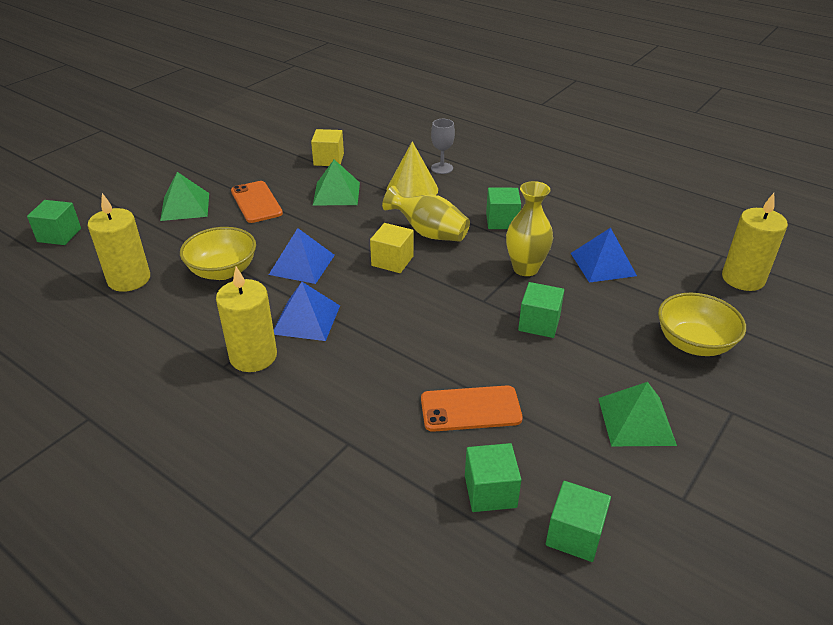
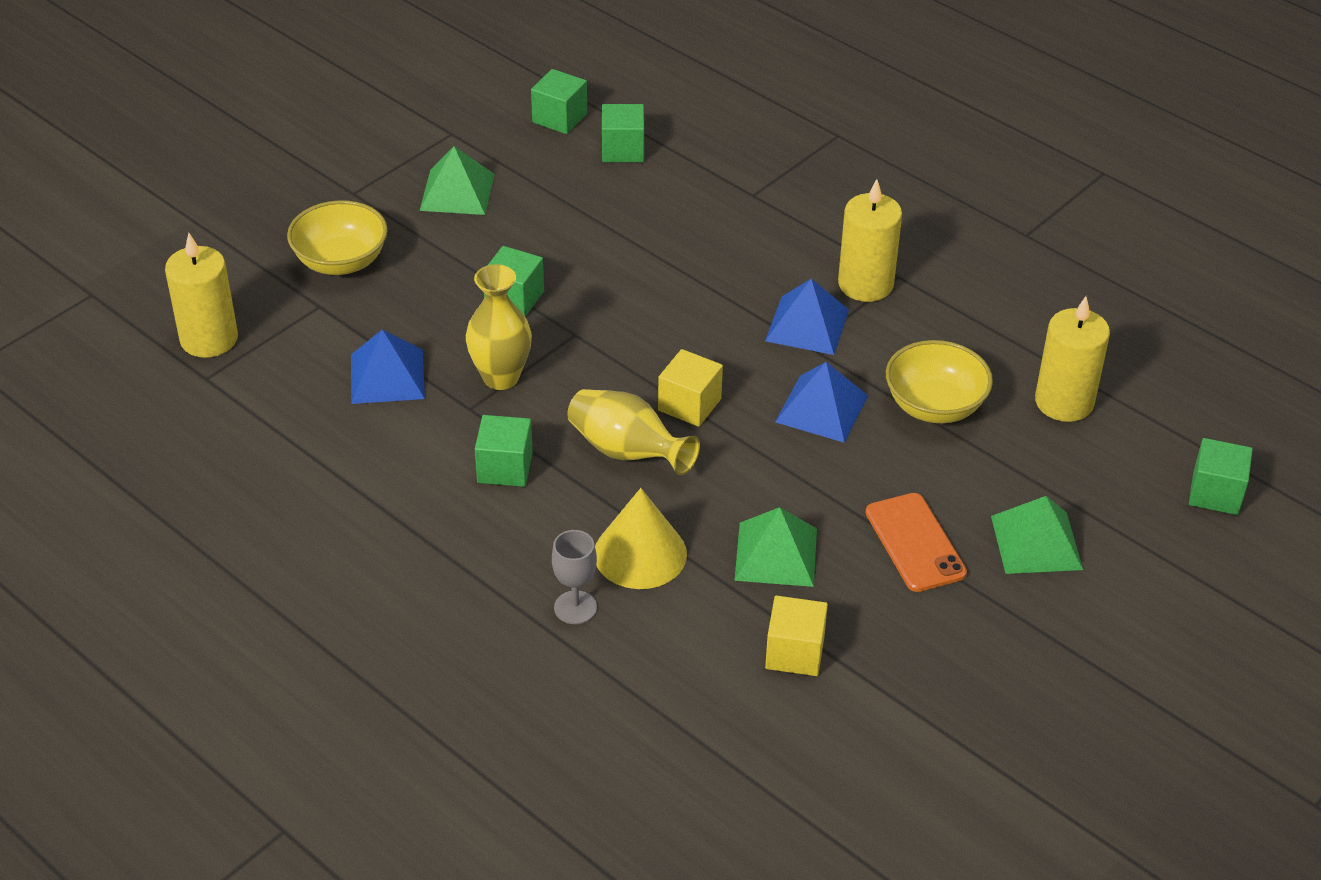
camera: 175 degrees left, 5 degrees up
orange phone [421,385,523,432] -> none

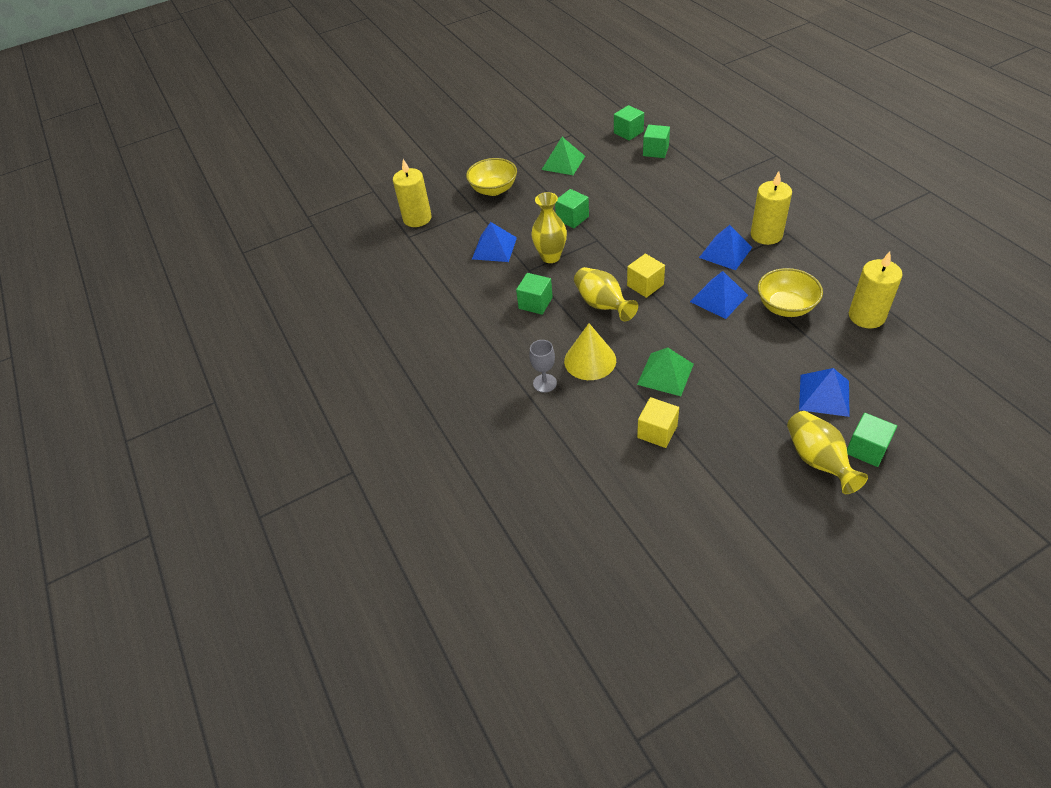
camera: 25 degrees right, 5 degrees up
orange phone [866,493,967,592] -> none
green pyramid [991,496,1083,574] -> blue pyramid [799,368,850,417]
green cube [1189,438,1253,515] -> green cube moved to [847,413,897,467]
none -> yellow vase [787,411,868,494]

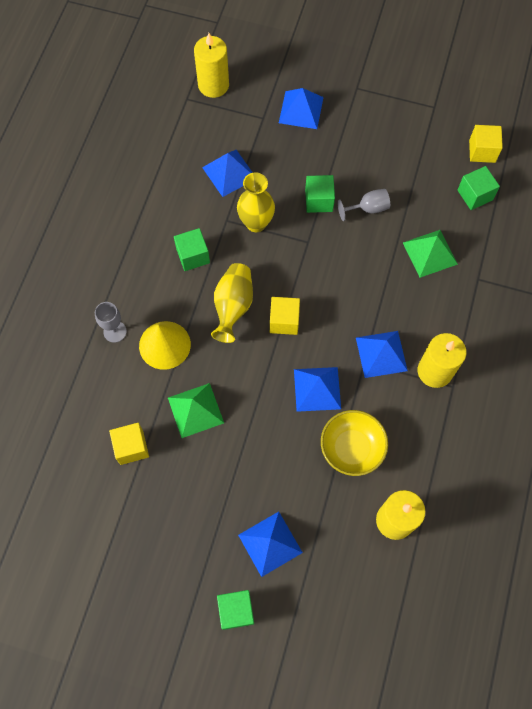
camera: 40 degrees right, 20 degrees up
yellow bowl [466,158,517,196] -> blue pyramid [279,88,324,129]
green pyramid [542,137,585,175] -> green pyramid moved to [403,230,458,278]
green cube [614,105,644,141] -> yellow cube [469,125,503,163]
yellow vase [787,411,868,494] -> none
none -> grey goblet [337,189,390,221]

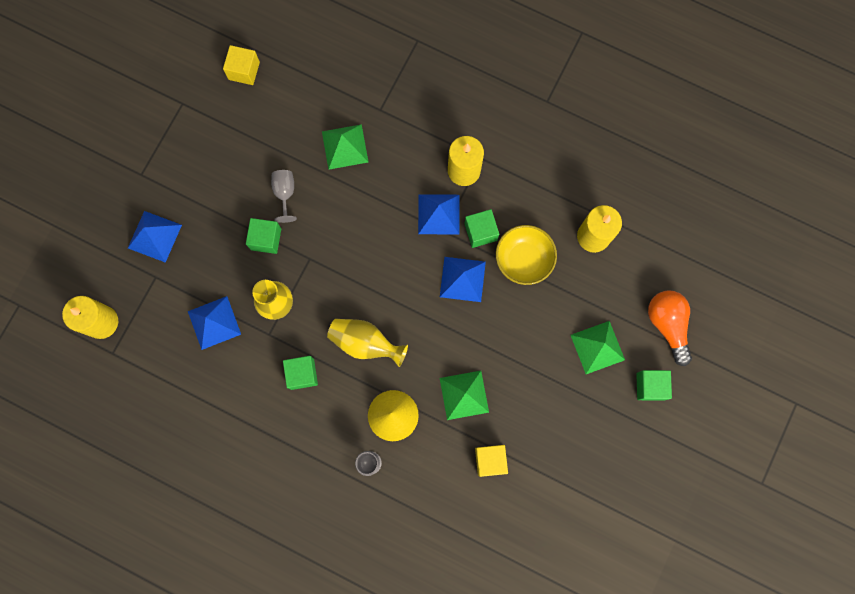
camera: 80 degrees left, 10 degrees up
blue pyramid [238,512,303,577] -> green pyramid [571,321,625,374]
yellow cube [270,297,300,335] -> none
green cube [458,166,500,210] -> green cube moved to [464,209,499,248]
none -> orange light bulb [648,290,692,366]

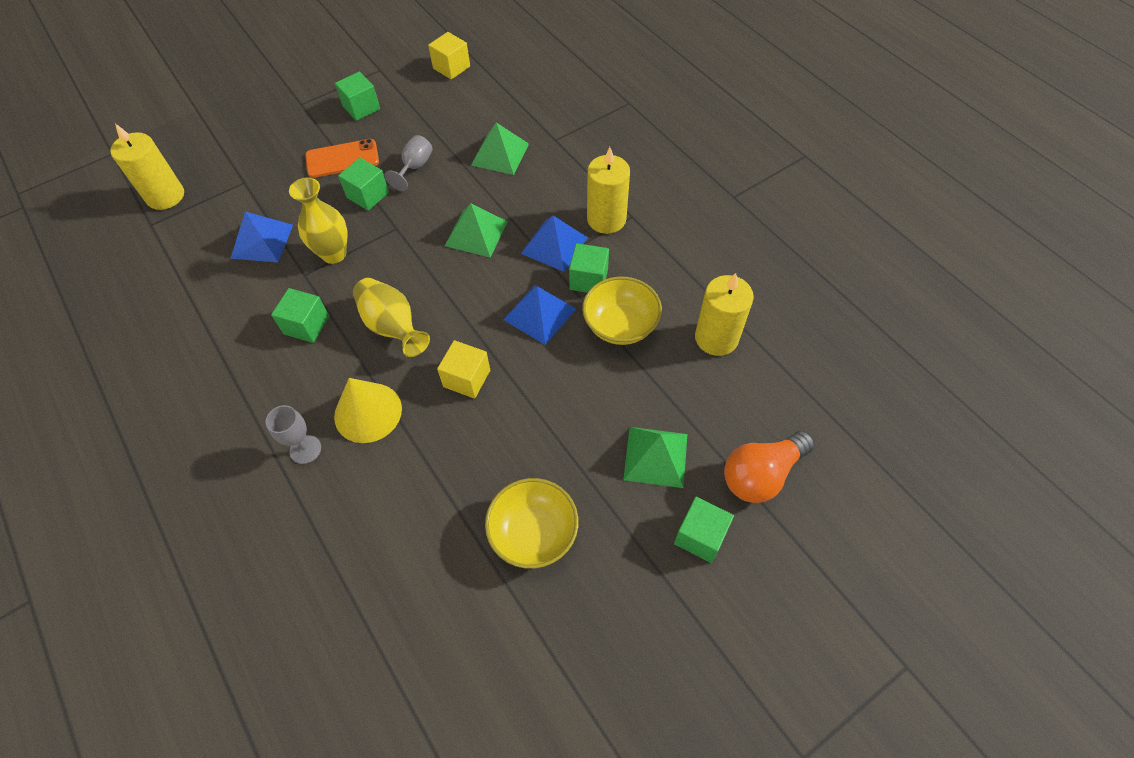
camera: 30 degrees right, 20 degrees down
blue pyramid [128,211,182,263] -> none
green pyramid [440,371,489,420] -> green pyramid moved to [445,203,508,257]
yellow cube [475,445,508,477] -> yellow cube moved to [437,340,490,399]
orange light bulb [648,290,692,366] -> orange light bulb turned 135 degrees counterclockwise [724,431,815,503]
none -> orange phone [305,139,379,178]
none -> green cube [335,72,380,121]
none -> yellow bowl [485,478,579,569]

